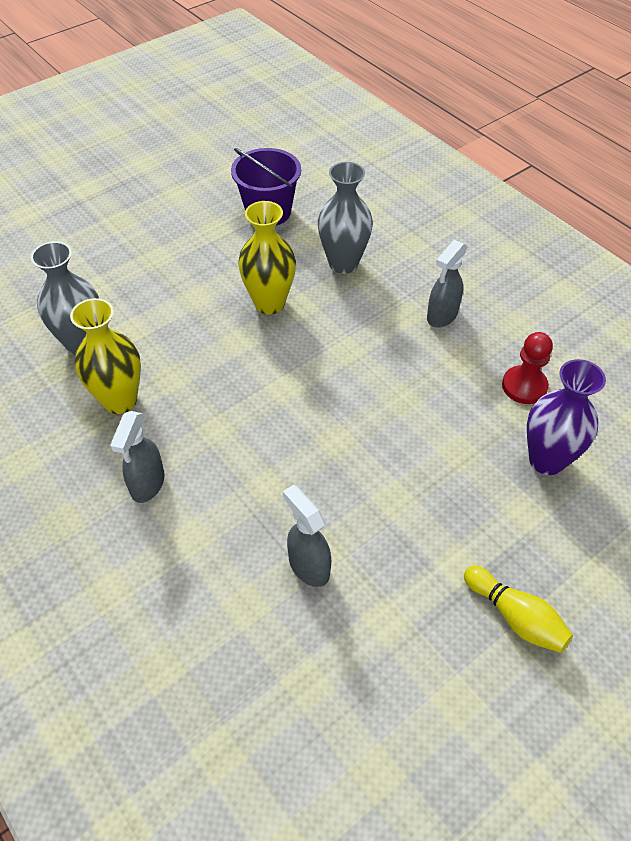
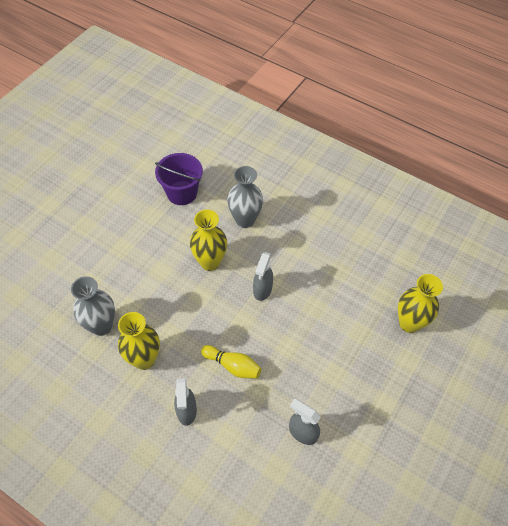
camera: 20 degrees left, 5 degrees up
grey spray bottle [427,240,467,327] -> grey spray bottle moved to [253,252,273,301]
yellow bowling pin [464,566,573,653] -> yellow bowling pin moved to [201,345,262,379]
red pawn [502,332,553,404] -> none
purple vase [527,359,606,475] -> yellow vase [398,274,443,333]

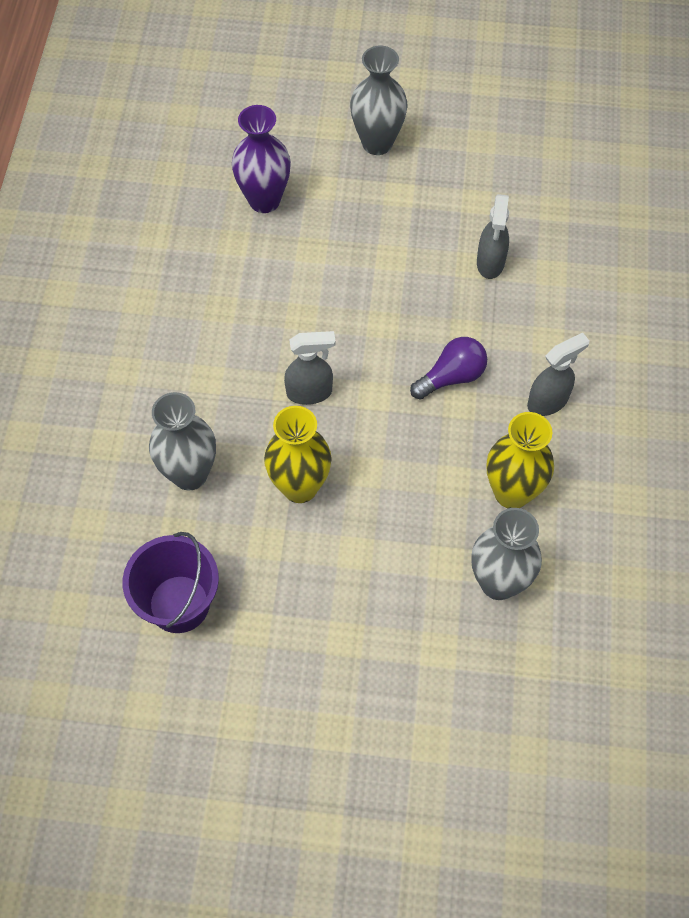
camera: 115 degrees left, 5 degrees up
yellow bowling pin [201,345,262,379] -> purple light bulb [410,337,487,400]
yellow vase [398,274,443,333] -> purple vase [232,105,291,213]
none -> grey vase [350,46,408,155]

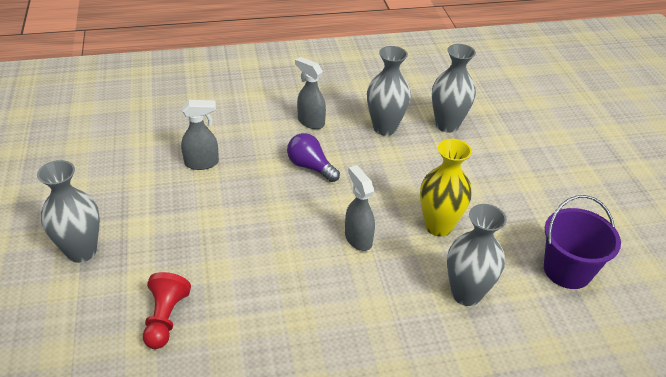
camera: 110 degrees left, 20 degrees down
purple vase [232,105,291,213] -> red pawn [143,272,191,349]
yellow vase [487,412,554,509] -> grey vase [367,46,411,136]

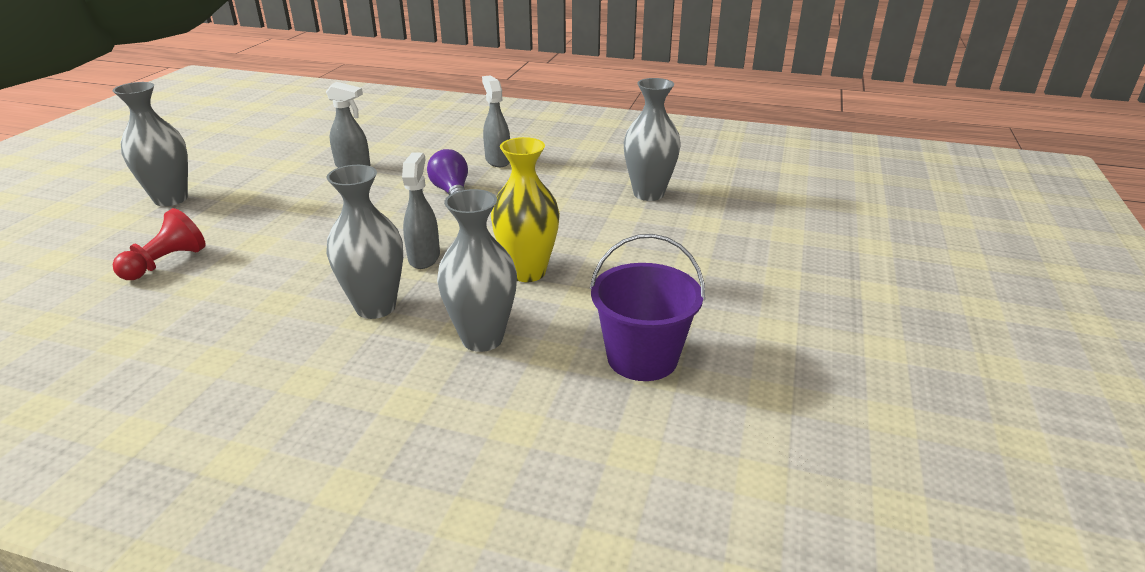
camera: 30 degrees right, 10 degrees down
grey vase [367,46,411,136] -> grey vase moved to [327,165,403,319]

